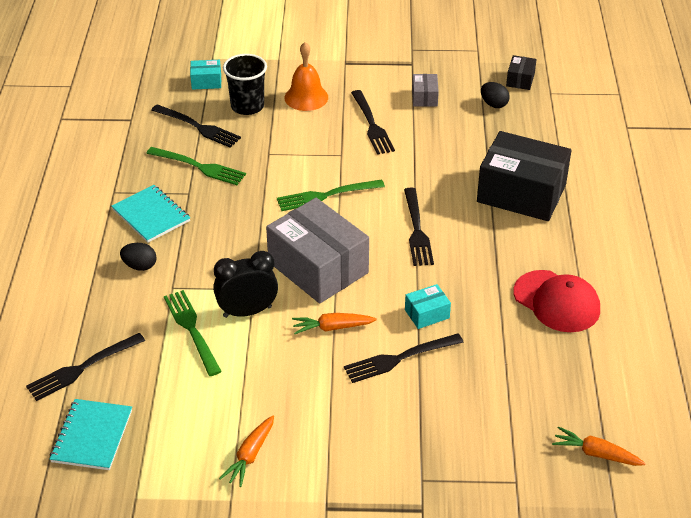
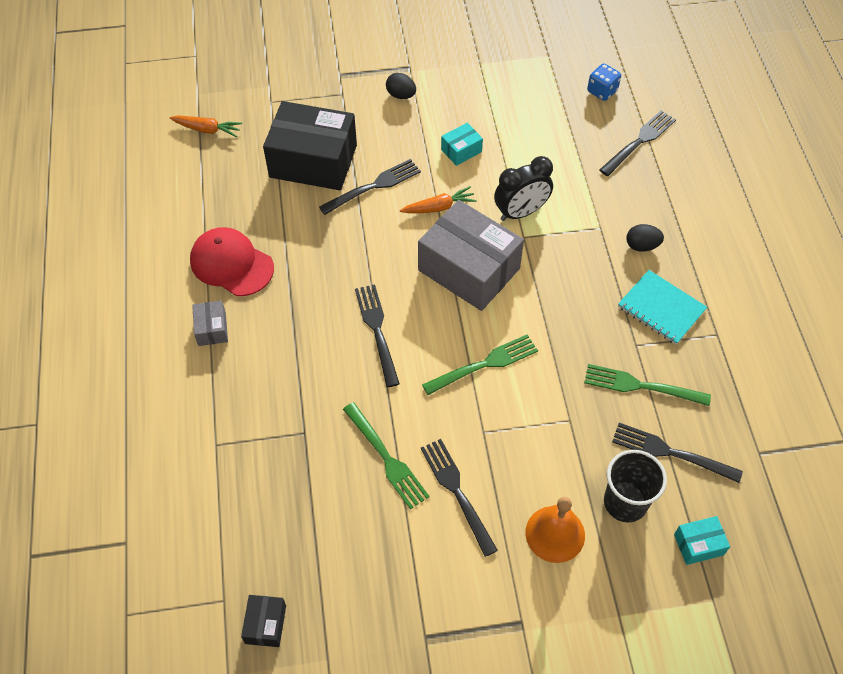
camera: 170 degrees right, 15 degrees up
turquoise notebook [50,399,132,470] -> blue dice [587,64,621,101]
green fork [164,290,222,376] -> green fork moved to [343,402,430,509]
orange carrot [219,416,274,487] -> none
turquoise box [405,284,451,329] -> turquoise box moved to [441,123,483,166]
grey box [412,74,439,107] -> grey box moved to [192,300,228,346]
black box [477,131,572,221] -> black box moved to [263,101,357,190]
black egg [481,82,510,108] -> black egg moved to [386,73,416,99]

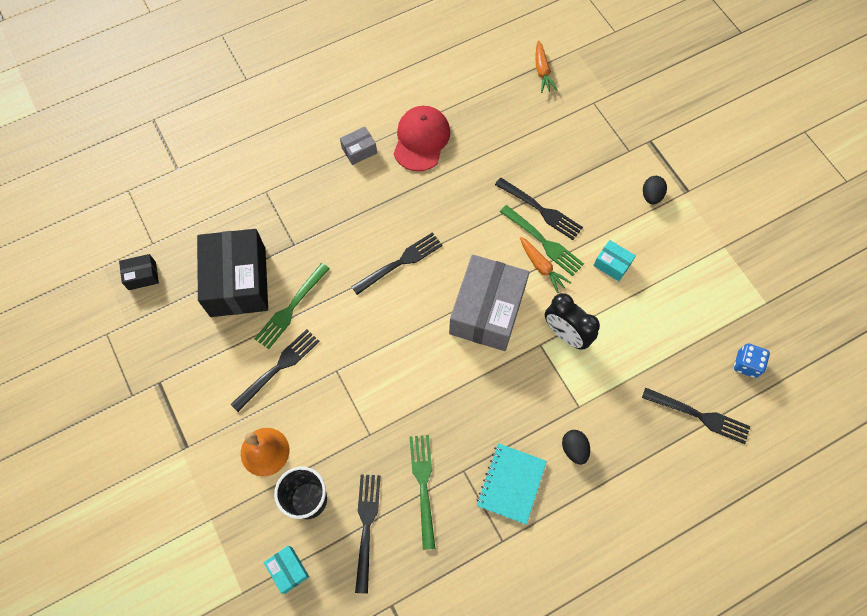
camera: 70 degrees right, 10 degrees up
black box [263,101,357,190] -> black box moved to [197,229,268,317]
green fork [422,334,538,395] -> green fork moved to [500,205,584,276]

